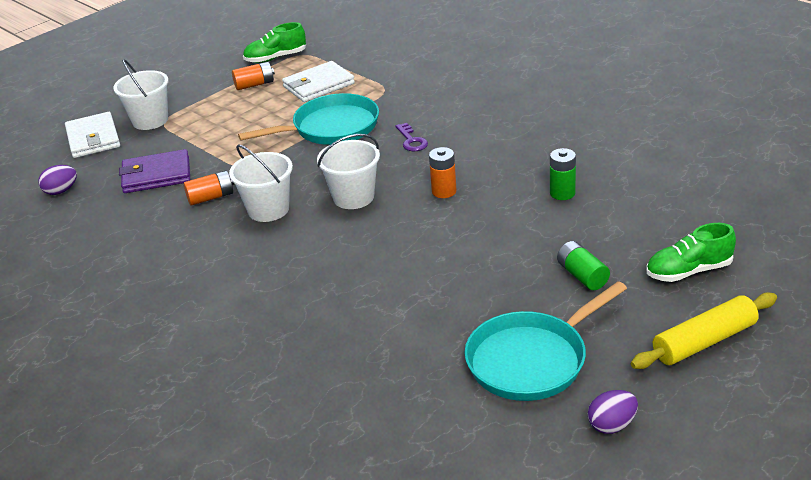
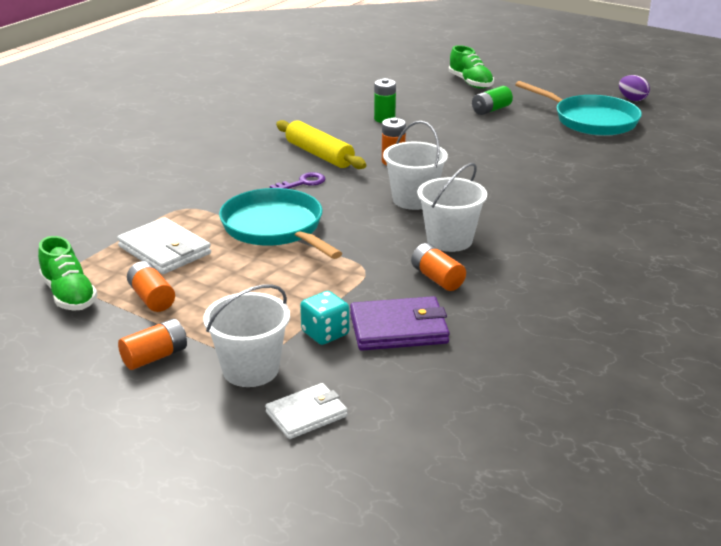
camera: 105 degrees left, 5 degrees down
purple egg [39,165,77,195] -> none
white wallet [65,112,120,158] -> white wallet [265,383,348,439], size x0.66
purple wallet [119,149,190,193] -> purple wallet turned 75 degrees counterclockwise [350,296,450,351]
yellow rolling pin [631,292,777,369] -> yellow rolling pin moved to [276,120,366,169]
none -> orange battery [118,319,187,370]
none -> turquoise dice [300,291,349,345]

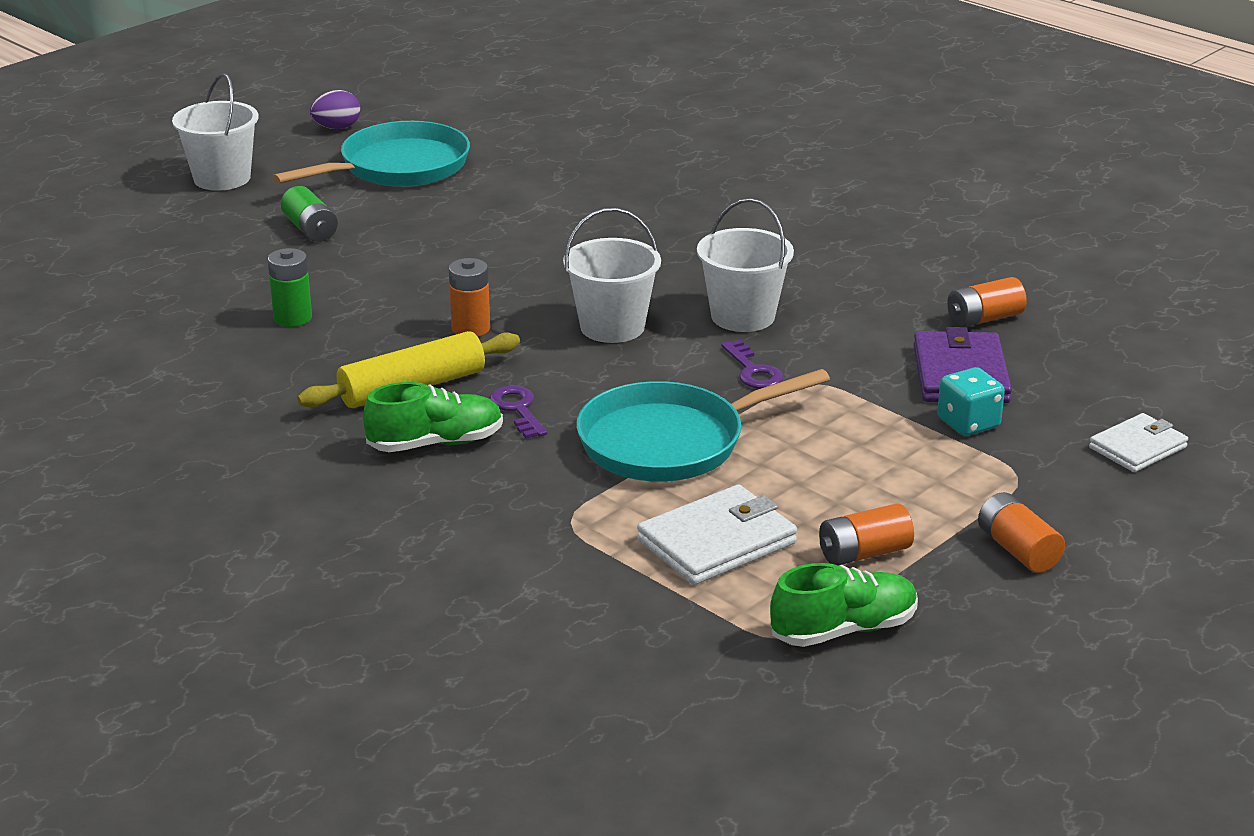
camera: 80 degrees left, 0 degrees up
white bucket [203,284,290,387] -> white bucket moved to [172,73,259,191]
white wallet [265,383,348,439] -> white wallet turned 75 degrees clockwise [1089,413,1188,472]
orange battery [411,243,466,291] -> orange battery moved to [947,277,1027,327]
green shoe [449,45,494,89] -> green shoe moved to [363,382,503,452]
none -> purple key [721,340,783,389]

